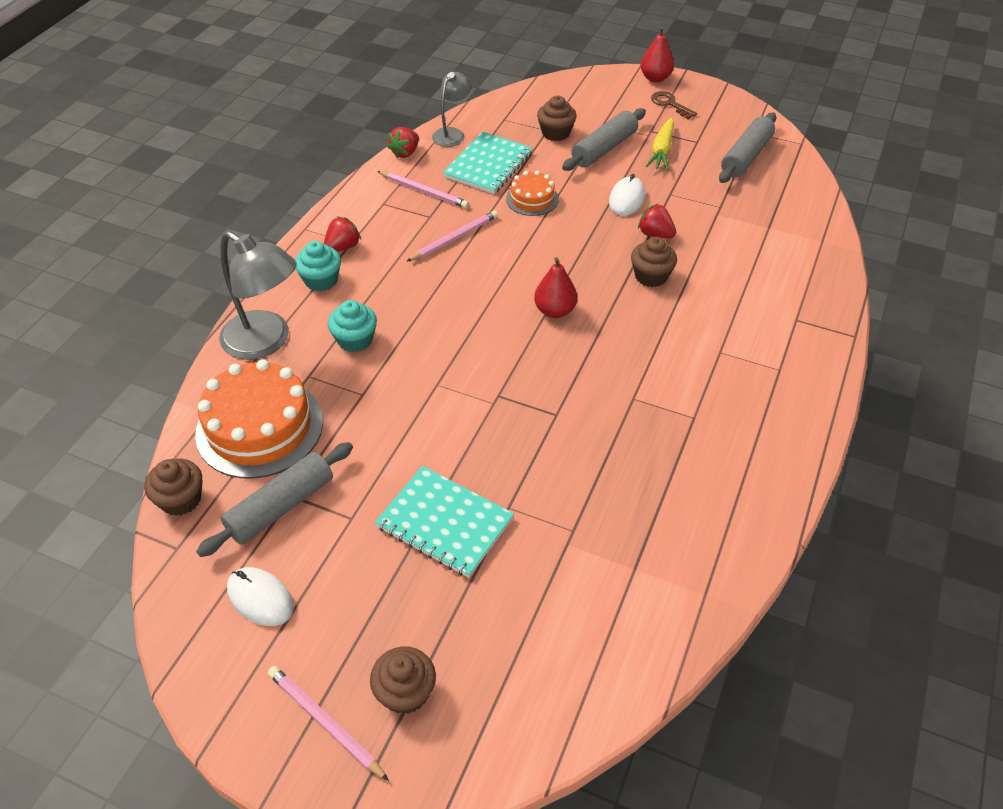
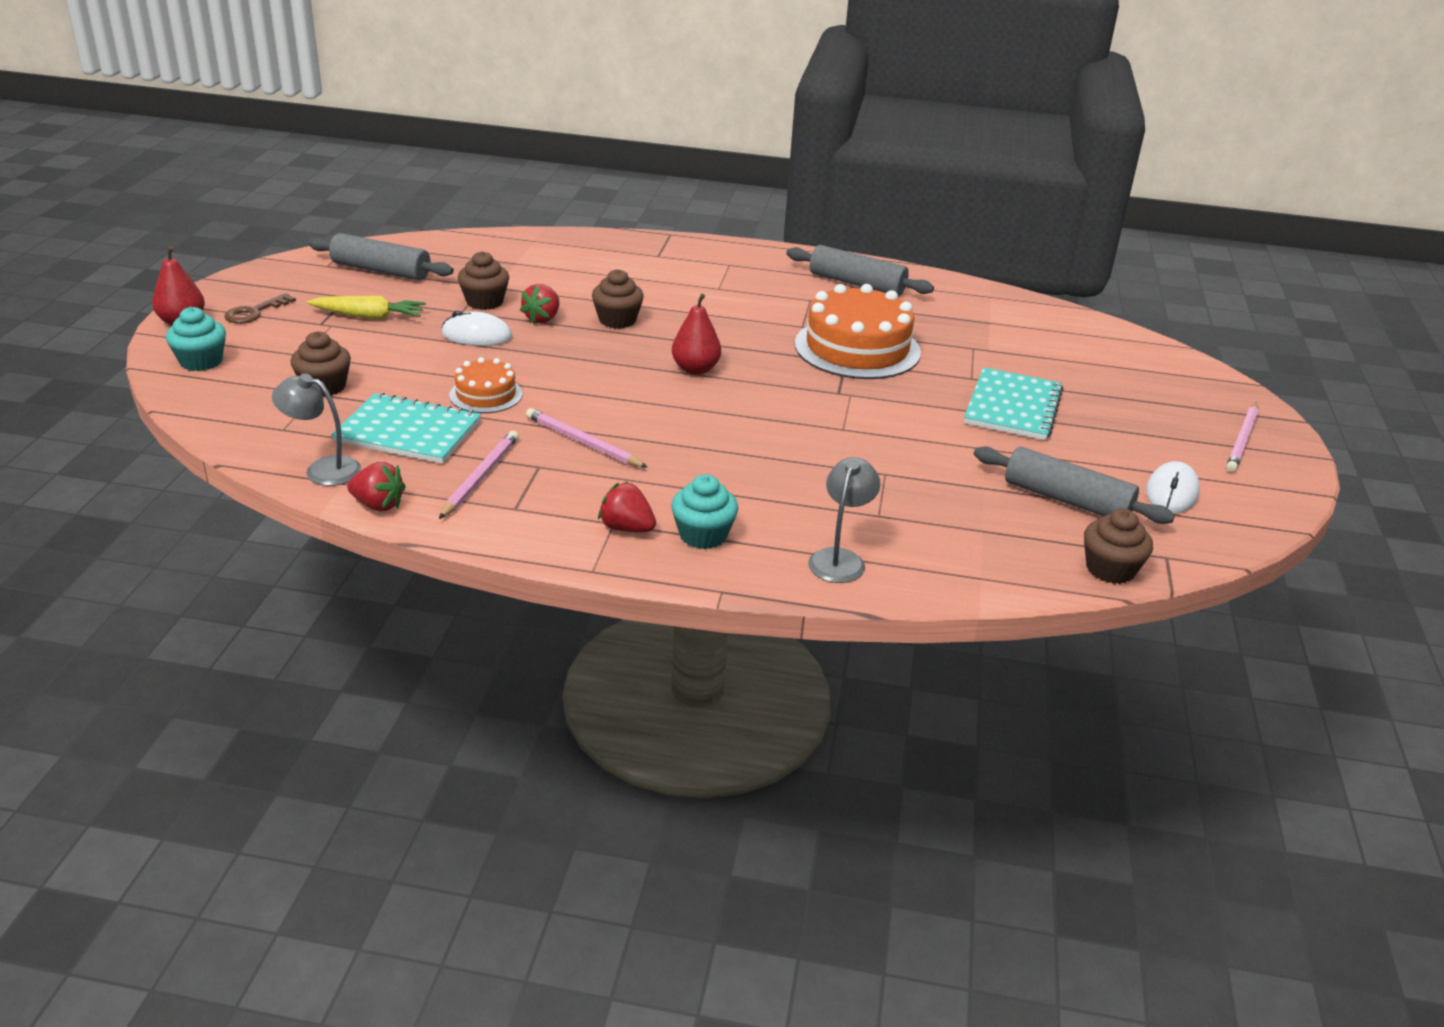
camera: 105 degrees left, 15 degrees down
orange cake [195,359,323,479] -> orange cake moved to [795,284,921,379]
grey lamp [219,231,297,360] -> grey lamp [808,457,881,583], size x0.59
turquoise cupcake [328,300,377,352] -> turquoise cupcake moved to [166,307,226,371]
brown cupcake [370,647,436,714] -> brown cupcake moved to [457,251,509,310]
grey rolling pin [562,108,646,171] -> grey rolling pin moved to [786,245,934,296]

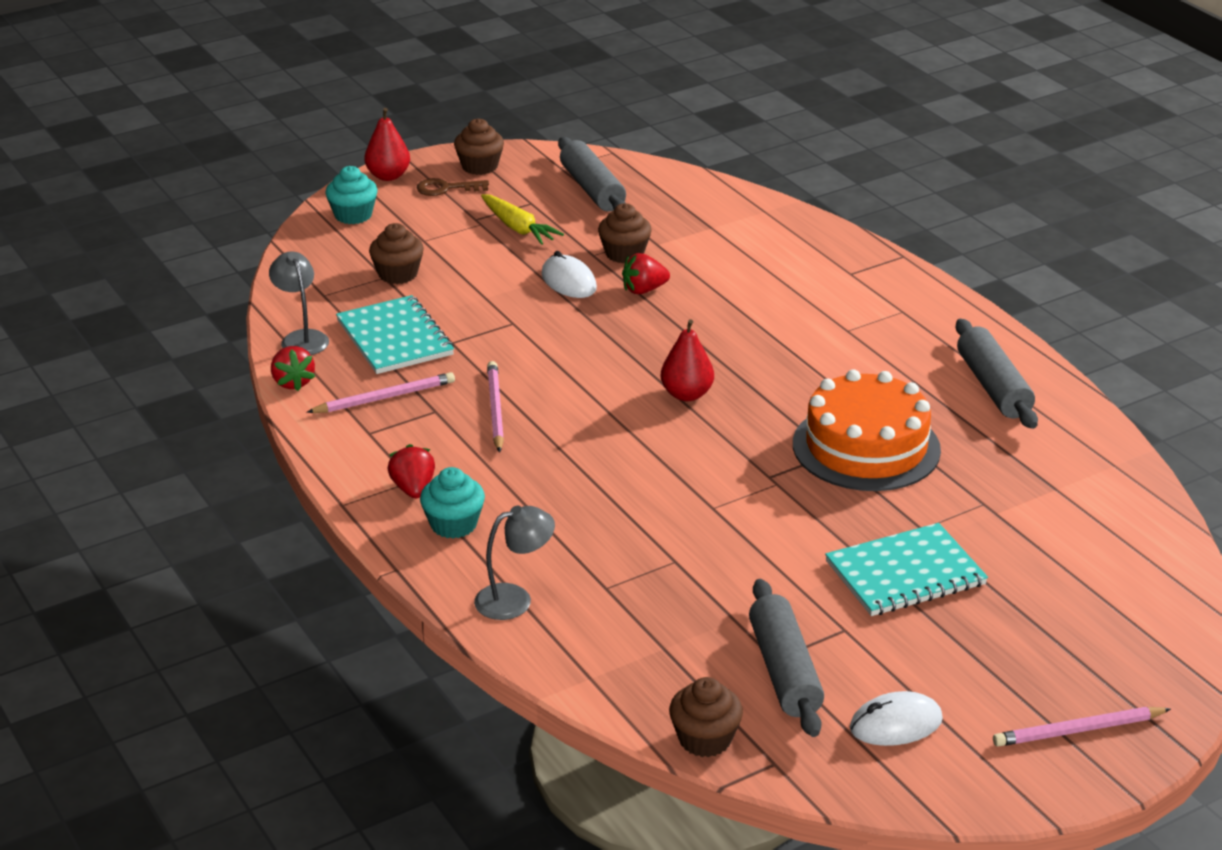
camera: 50 degrees right, 0 degrees up
orange cake [449,357,523,413] -> none
brown cupcake [592,269,644,329] -> brown cupcake moved to [454,118,504,175]

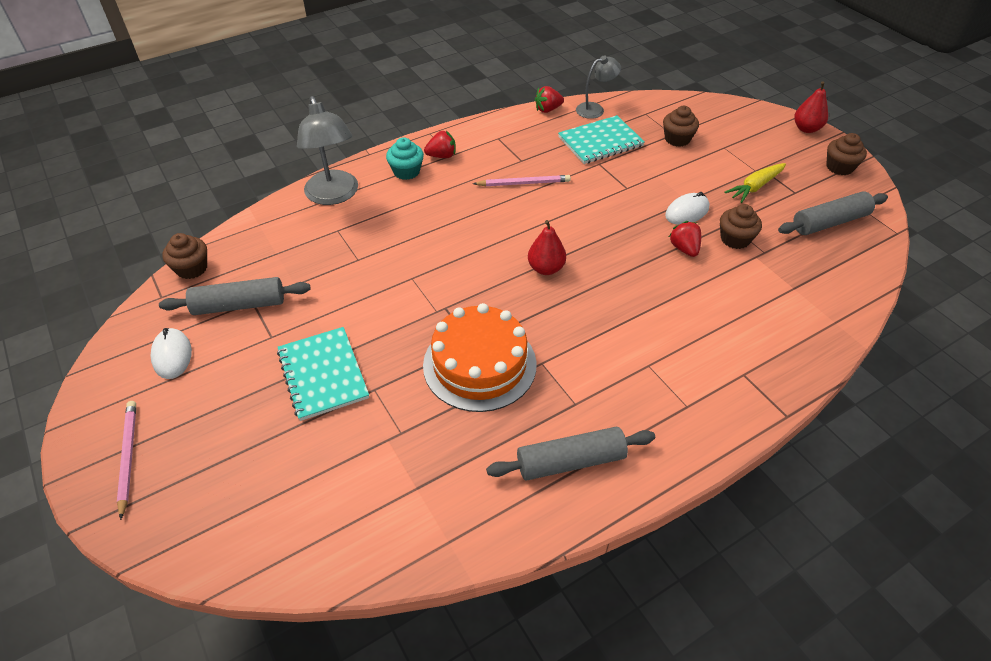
camera: 90 degrees right, 15 degrees up
pink pencil [306,372,455,413] -> none
turquoise cupcake [325,166,378,224] -> none
brown key [417,178,489,196] -> none
grey lamp [474,506,555,620] -> grey lamp [297,96,358,205], size x1.70

